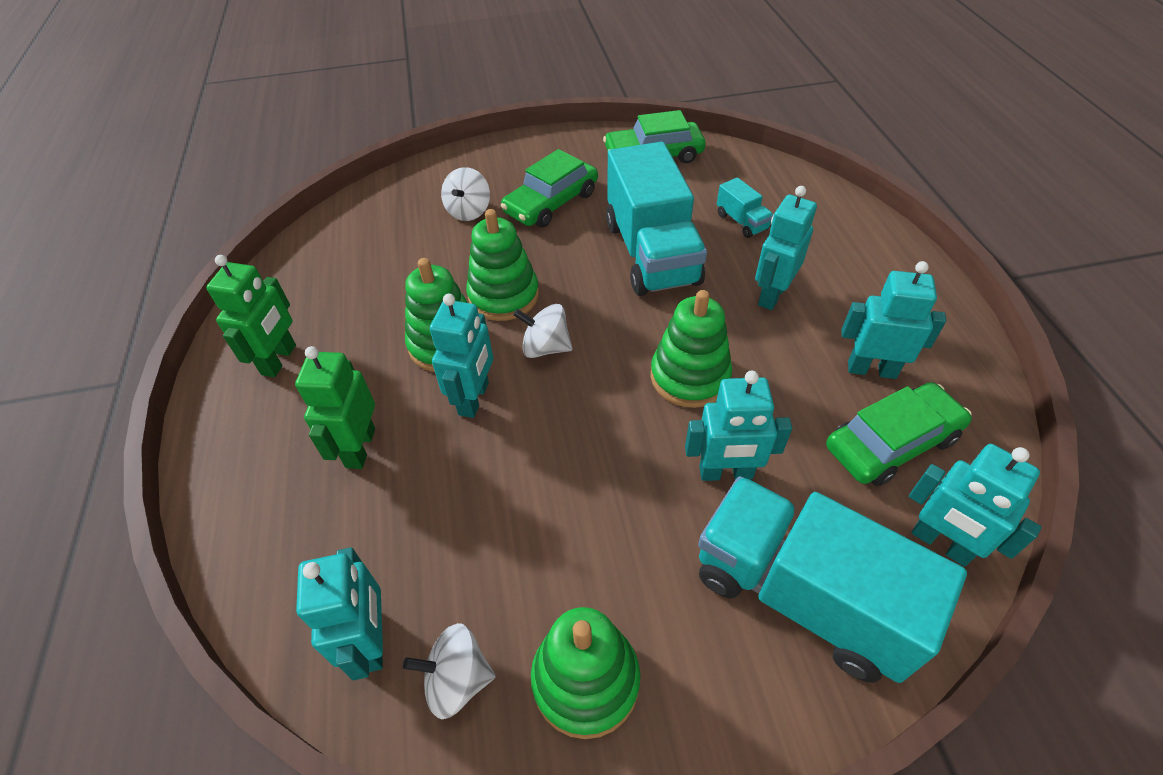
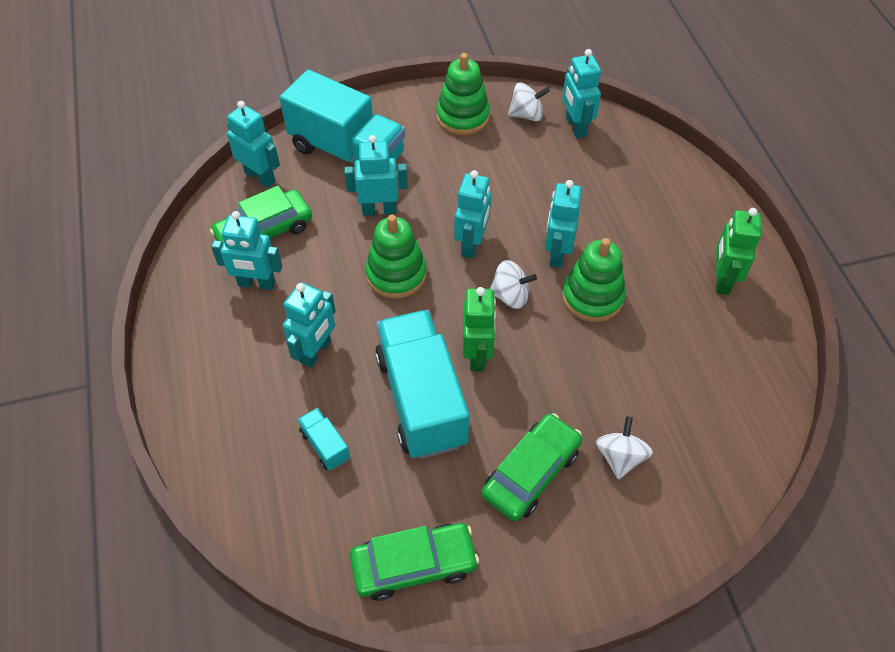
camera: 175 degrees right, 5 degrees up
green robot [295,346,375,469] -> green robot moved to [463,287,496,371]
green stacking toy [466,209,539,321] -> none
none -> turquoise robot [454,170,491,258]

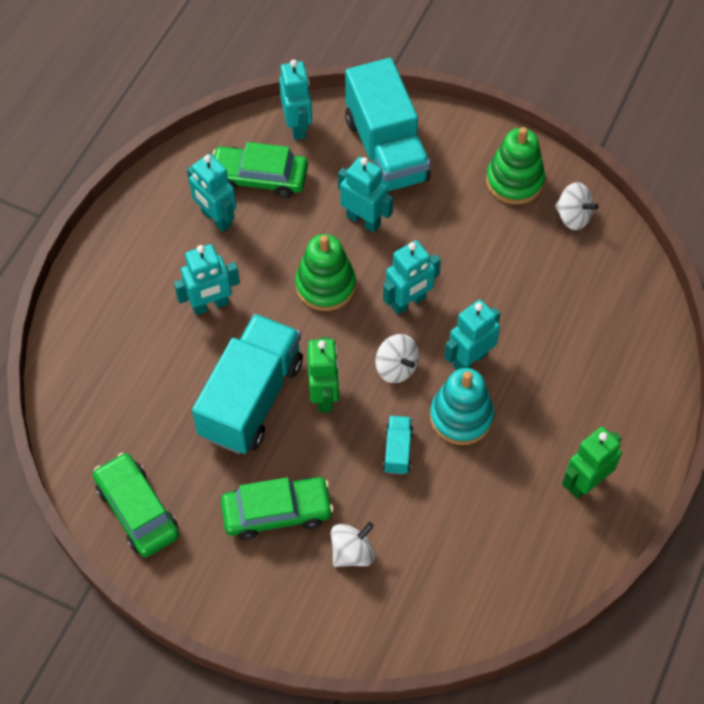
camera: 40 degrees right, 5 degrees up
turquoise truck [297,408,350,471] -> turquoise truck moved to [383,416,413,475]
green car [350,523,479,601] -> green car turned 150 degrees counterclockwise [93,453,179,557]
green robot [463,287,496,371] -> green robot turned 45 degrees counterclockwise [307,337,339,413]
turquoise robot [562,49,601,138] -> none
green stacking toy [562,238,626,322] -> turquoise stacking toy [430,368,494,445]

